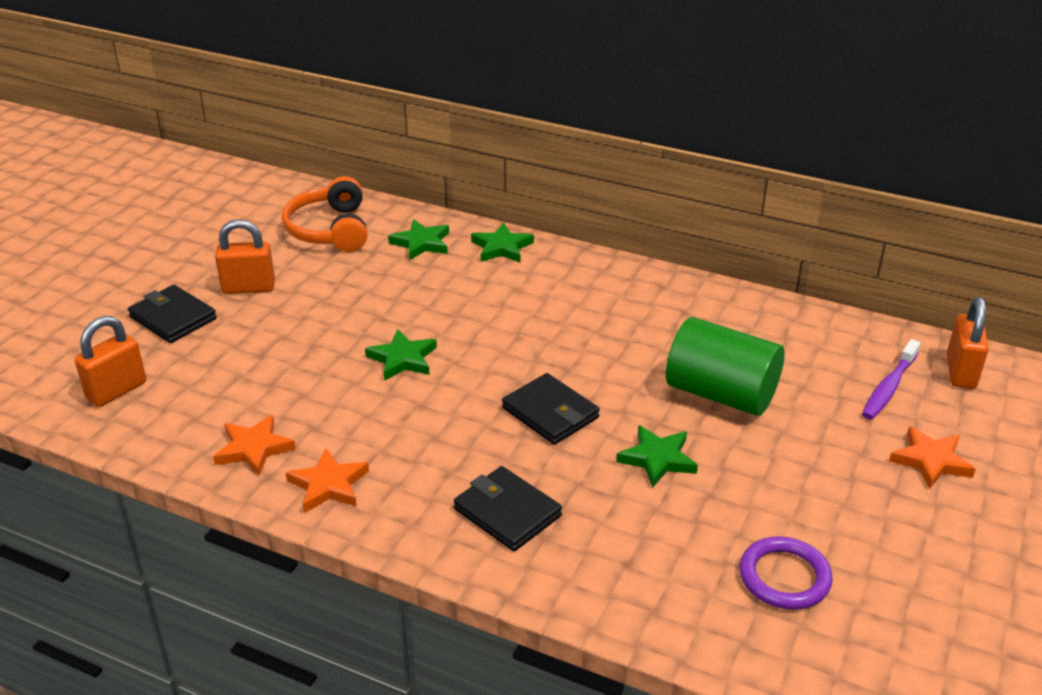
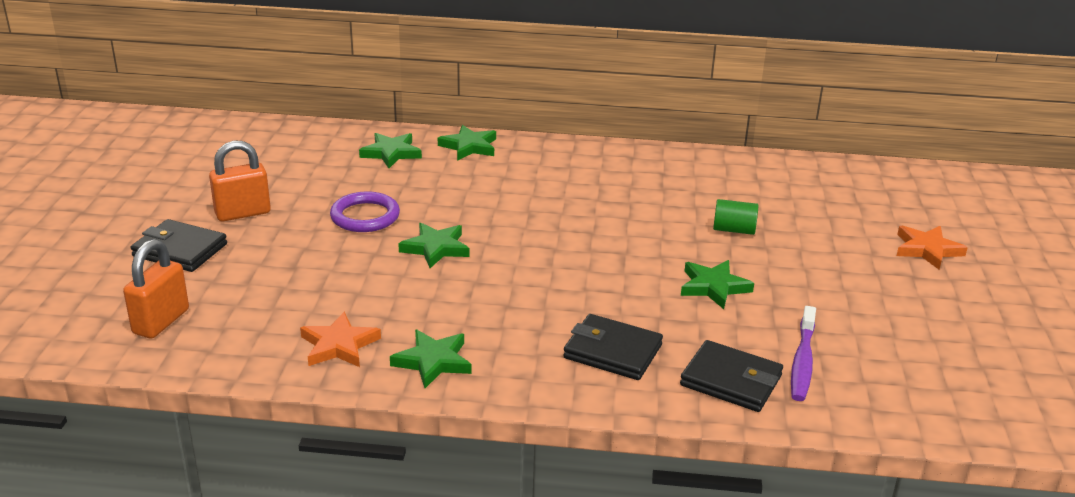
camera: 20 degrees left, 5 degrees down
orange headphones [282,176,367,252] -> none
orange star [286,448,369,513] -> green star [390,329,472,388]
black wallet [502,373,600,445] -> black wallet moved to [680,340,783,412]
green cylinder [666,317,785,416] -> green cylinder [713,199,758,235], size x0.47
purple ring [740,536,833,610] -> purple ring moved to [330,191,400,232]
purple toothbrush [862,339,920,420] -> purple toothbrush moved to [791,306,816,401]
orange padlock [947,297,989,389] -> none

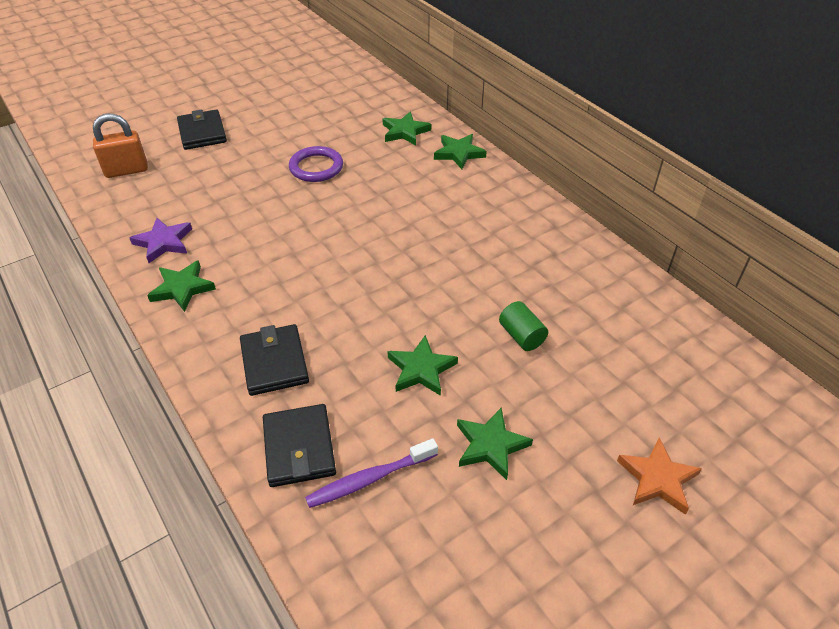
camera: 50 degrees right, 15 degrees up
orange padlock [209,141,271,221] -> none
orange star [300,312,381,367] -> purple star [130,218,192,263]
green star [398,223,470,268] -> green star moved to [457,408,533,480]

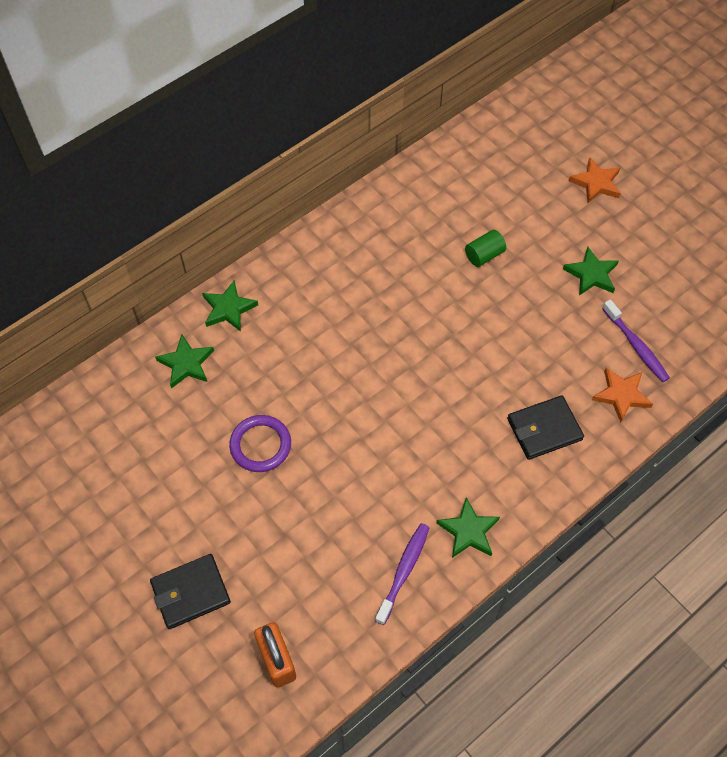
camera: 95 degrees left, 15 degrees up
purple star [130,218,192,263] -> purple toothbrush [375,523,430,625]
black wallet [263,404,336,487] -> orange star [592,368,653,423]
green star [387,335,458,396] -> none

